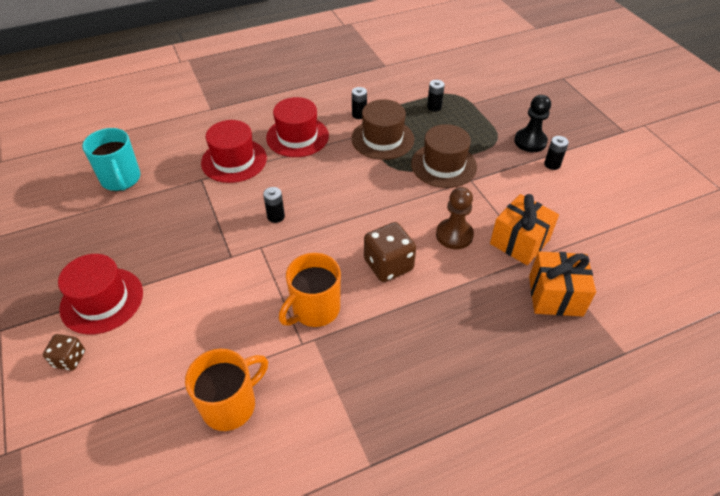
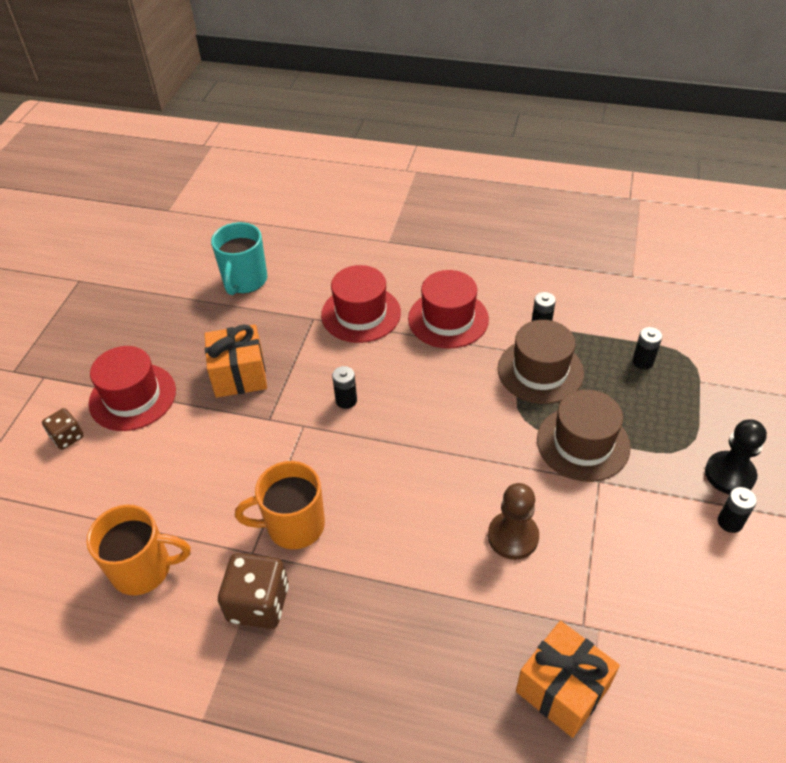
camera: 40 degrees right, 0 degrees up
brown dice [364,222,416,282] -> brown dice moved to [218,553,289,629]
orange gift [490,194,559,265] -> orange gift moved to [205,324,267,398]

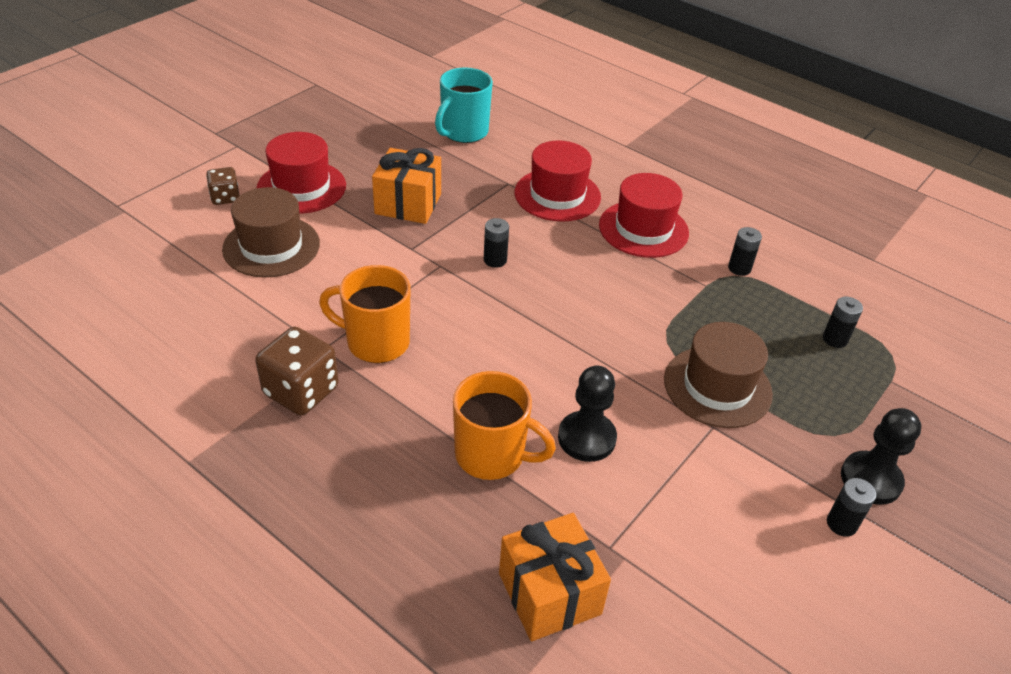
camera: 20 degrees right, 5 degrees down
orange mug [87,505,191,595] -> orange mug moved to [453,371,556,480]
brown pawn [488,483,539,560] -> black pawn [558,366,617,462]
brown hat [498,320,584,404] -> brown hat moved to [222,187,320,278]

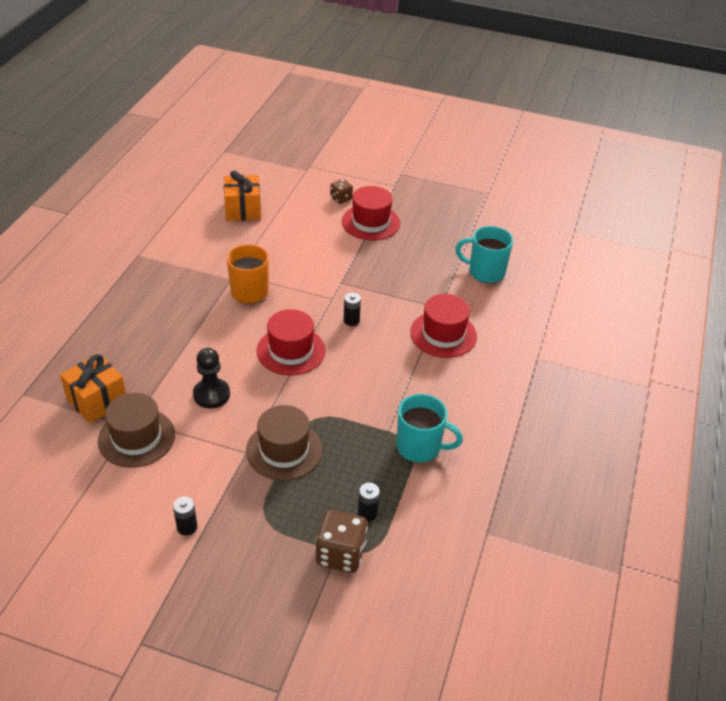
camera: 70 degrees right, 0 degrees up
brown hat [222,187,320,278] -> brown hat moved to [98,393,175,468]
brown dice [255,327,339,415] -> brown dice moved to [316,510,367,573]
orange gift [372,148,441,224] -> orange gift moved to [224,170,261,221]
orange mug [453,371,556,480] -> none
red hat [599,173,689,258] -> red hat moved to [257,309,325,375]
black battery [728,227,762,276] -> turquoise mug [397,394,463,463]
black pawn [841,408,921,505] -> none

